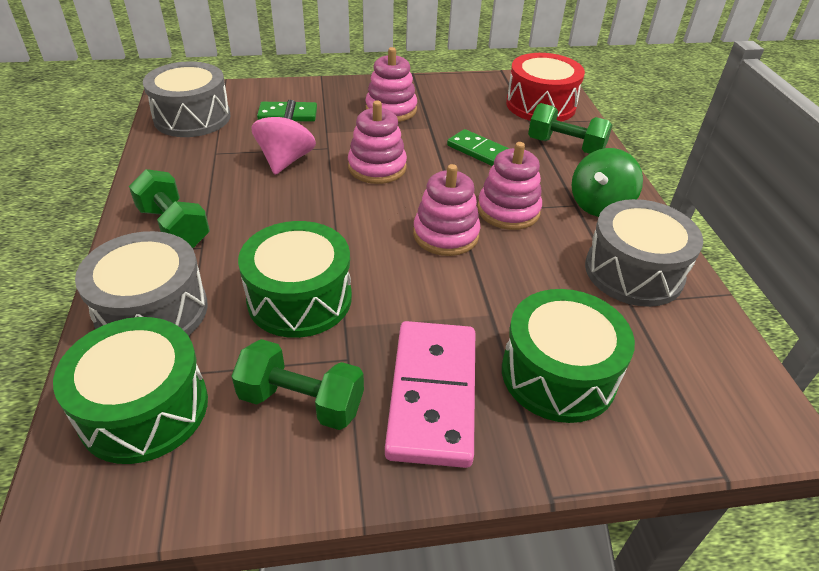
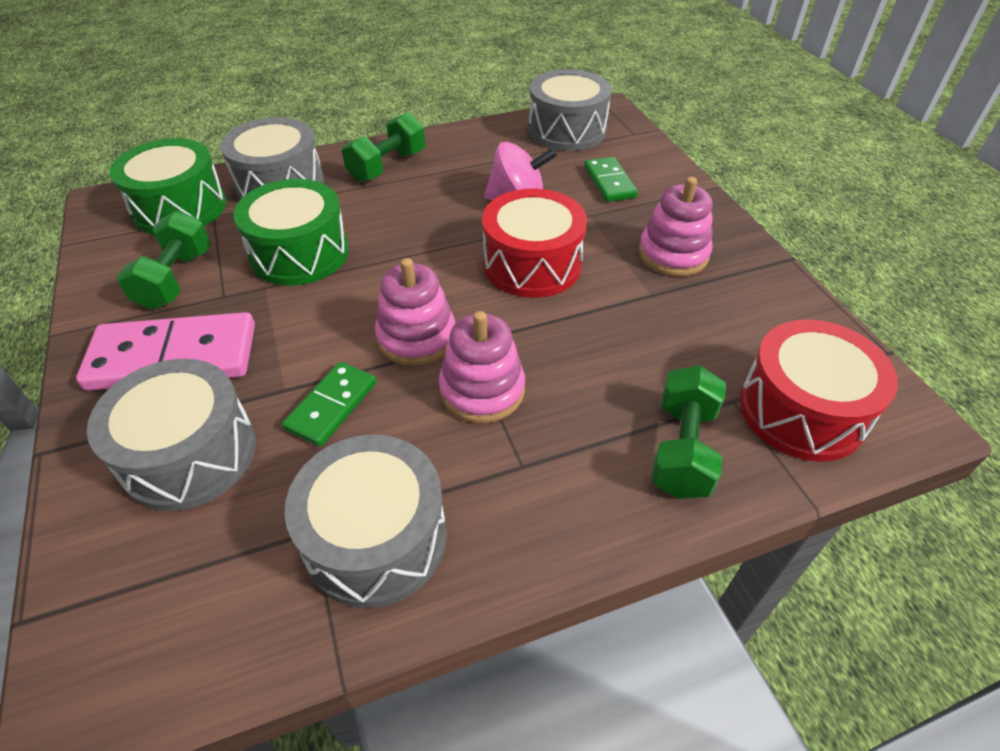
camera: 80 degrees right, 5 degrees up
pink stacking toy [348,100,407,184] -> red drum [482,188,587,298]
green domino [447,129,510,166] -> green domino moved to [282,362,376,447]
green drum [502,289,635,423] -> grey drum [87,359,256,511]
green spinning top [571,148,643,217] -> none

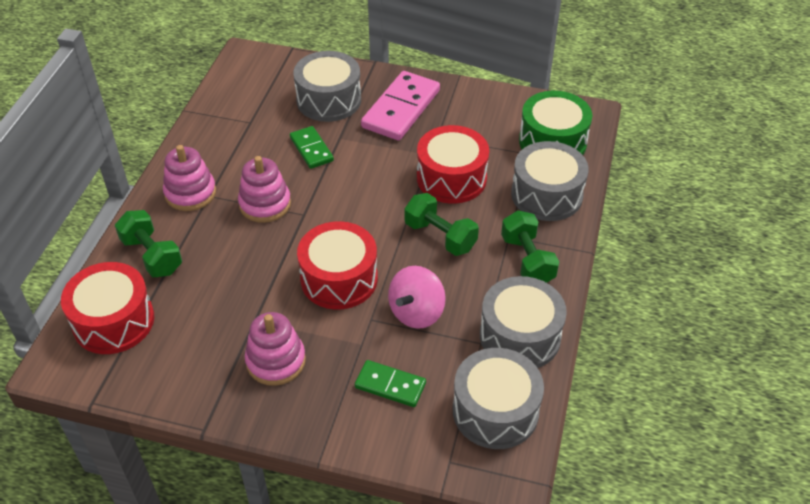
camera: 125 degrees right, 0 degrees up
green dumbbell [116,210,211,310] -> green dumbbell moved to [405,193,479,256]
green drum [233,179,349,286] -> red drum [417,125,489,204]
grey drum [284,435,447,608] -> grey drum moved to [480,276,567,368]
pink stacking toy [375,258,455,366] -> pink stacking toy moved to [163,145,216,211]

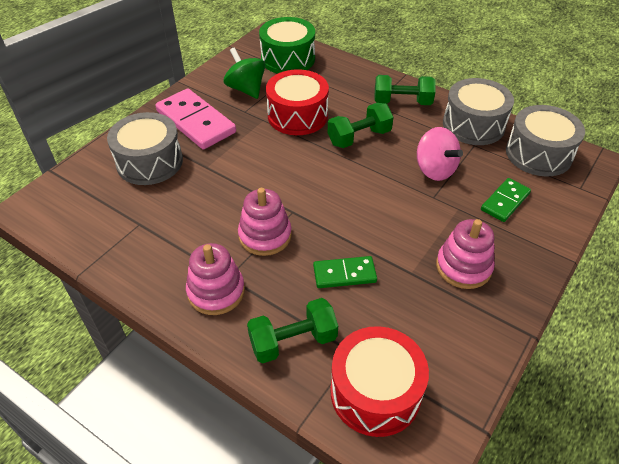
camera: 70 degrees left, 0 degrees up
green domino [290,126,334,169] -> green domino moved to [313,256,377,288]
red drum [297,221,378,310] -> none
grey drum [511,141,588,221] -> none
none -> green spinning top [224,47,265,99]

